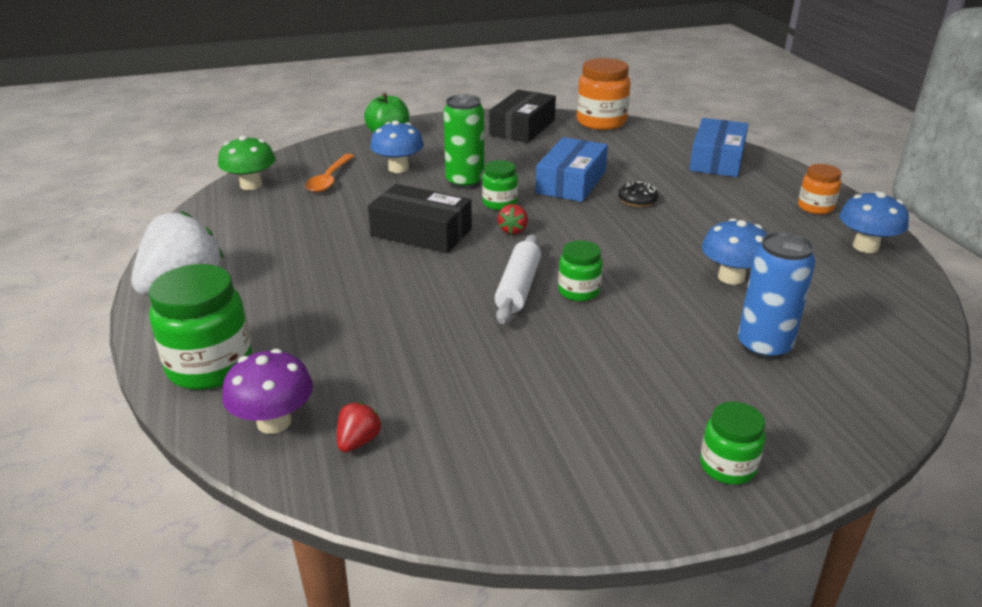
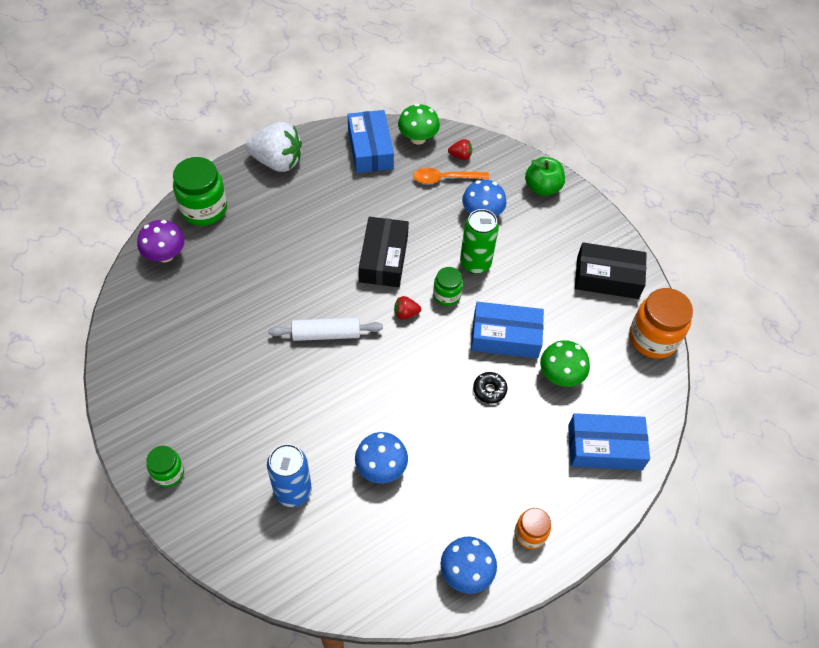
camera: 70 degrees right, 25 degrees up
red strawberry [337,402,382,453] -> red strawberry moved to [448,139,472,160]
green jar [558,240,603,301] -> none
none -> blue box [348,110,394,173]
none -> green mushroom [540,340,590,387]

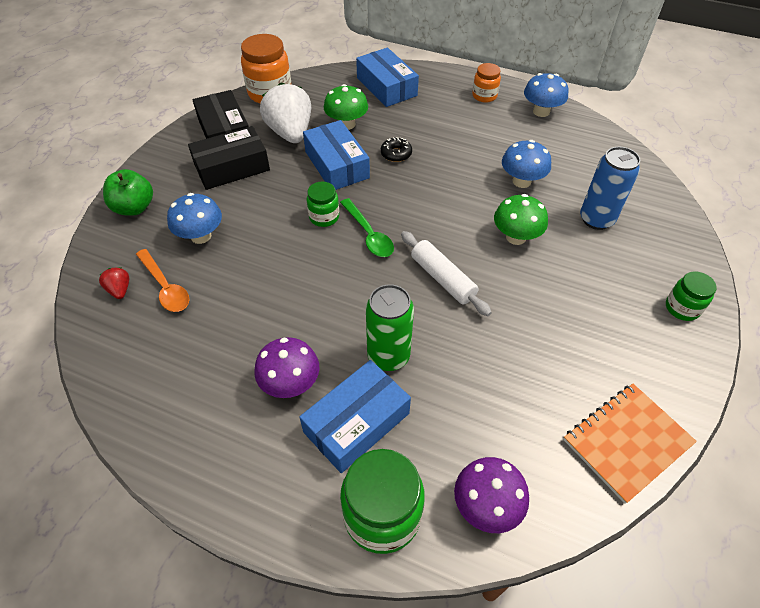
camera: 120 degrees left, 5 degrees down
white strawberry [246,122,302,172] -> white strawberry moved to [260,82,311,143]
blue box [348,110,394,173] -> blue box moved to [299,360,411,473]
black box [359,217,409,287] -> black box moved to [188,126,270,190]
red strawberry [394,296,421,320] -> green spoon [340,198,394,257]
green mushroom [398,104,440,144] -> green mushroom moved to [494,194,548,245]
green can [460,209,499,274] -> green can moved to [366,284,414,371]
none -> purple mushroom [254,337,319,398]
none -> orange notebook [564,384,697,504]

